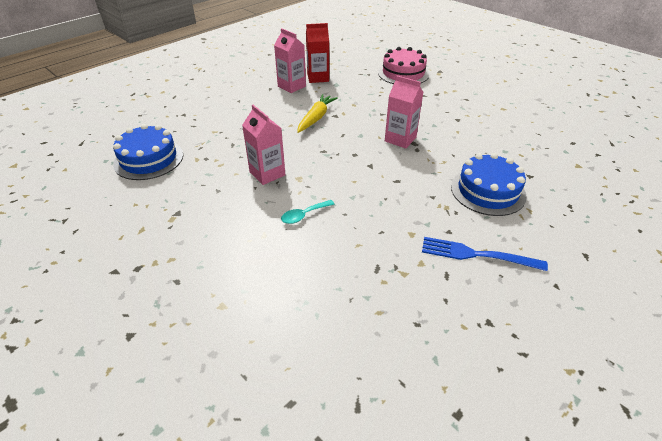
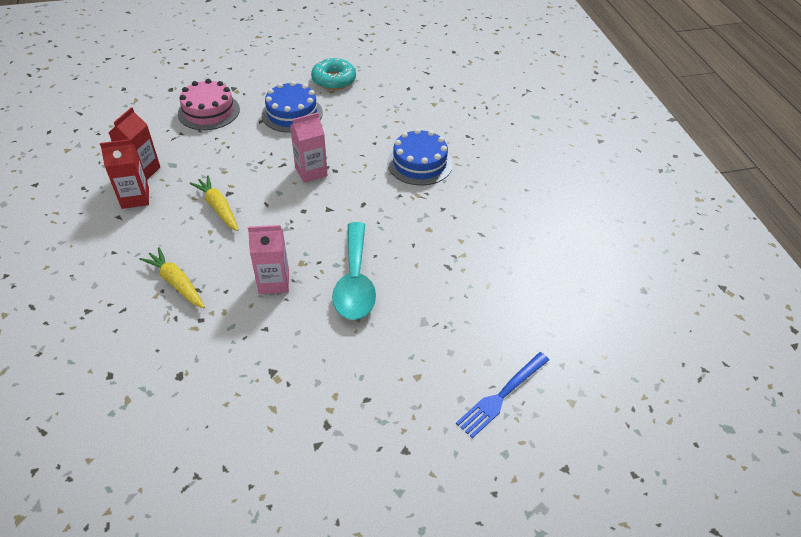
camera: 60 degrees left, 5 degrees up
blue cake [113,124,183,180] -> blue cake moved to [262,81,323,133]
pink carton [274,28,306,93] -> red carton [100,139,149,209]
turquoise spoon [281,200,335,224] -> turquoise spoon [332,222,376,320], size x2.29
blue fork [422,237,548,271] -> blue fork moved to [456,352,549,438]
none -> yellow carrot [139,247,205,308]
none -> turquoise donut [311,58,356,90]

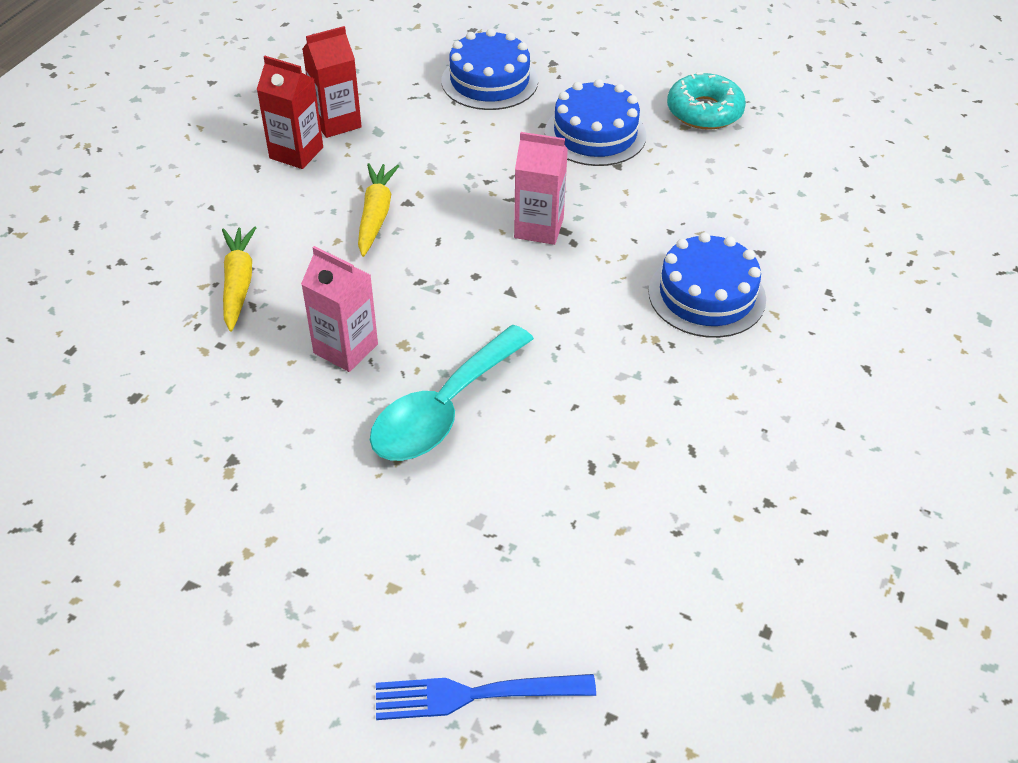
camera: 40 degrees right, 0 degrees up
pink cake [178,79,240,130] -> blue cake [442,29,538,110]

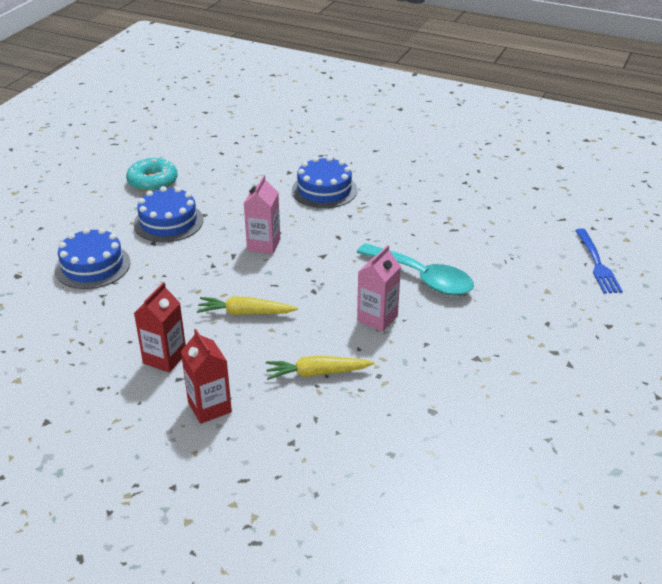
camera: 90 degrees left, 10 degrees down
red carton [302,26,362,138] -> red carton moved to [181,329,232,424]

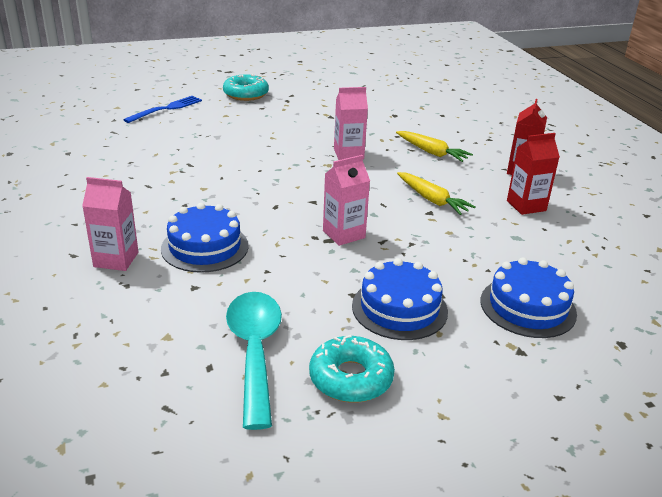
camera: 135 degrees left, 5 degrees down
turquoise spoon [357,243,474,295] -> turquoise spoon moved to [226,292,282,430]
none -> pink carton [82,177,138,271]
none -> turquoise donut [223,74,269,101]

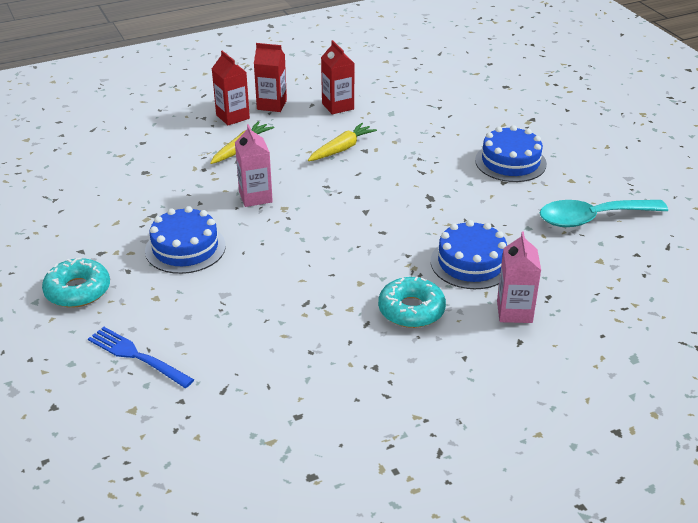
camera: 95 degrees left, 5 degrees up
turquoise donut [309,335,395,403] -> turquoise donut moved to [378,277,446,328]
pink carton [323,155,370,246] -> none
blue cake [481,257,577,338] -> blue cake moved to [145,206,226,274]
none -> red carton [212,50,250,125]

